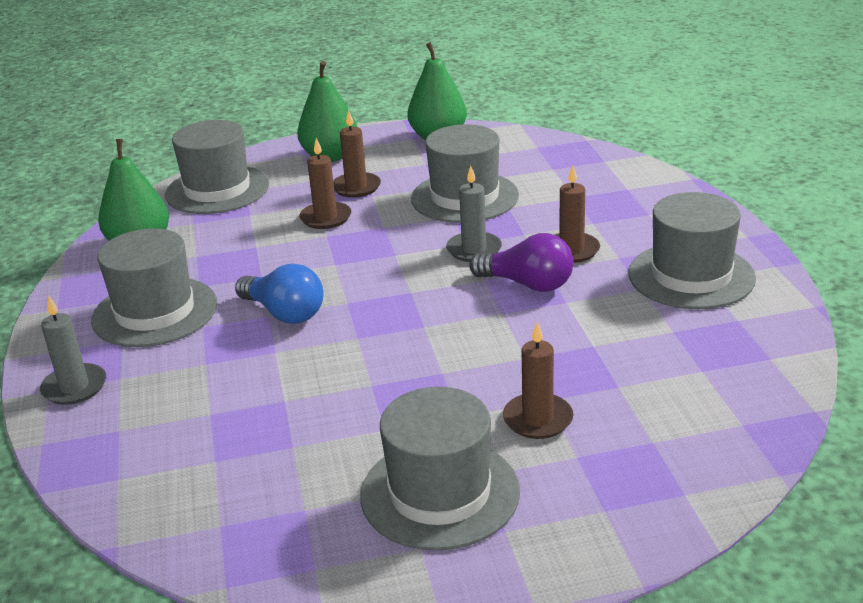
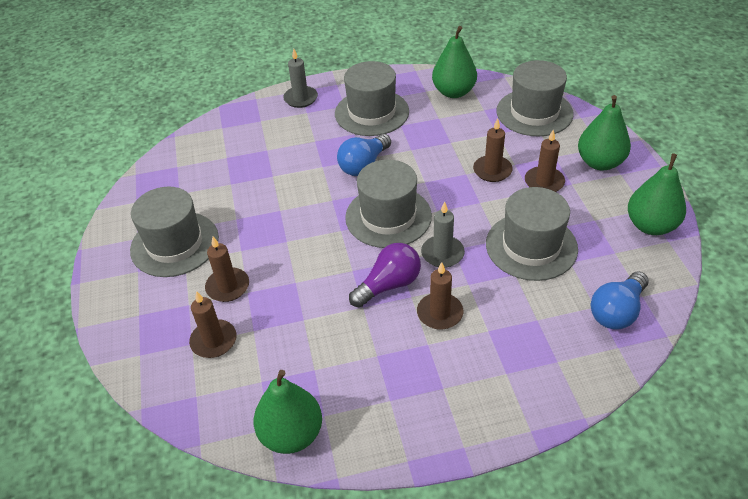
camera: 90 degrees right, 15 degrees up
purple light bulb [469,233,573,292] -> purple light bulb turned 150 degrees counterclockwise [349,243,421,308]
grey hat [629,192,756,309] -> grey hat moved to [345,160,432,248]
none -> brown candle [189,291,237,358]
none -> green pear [253,370,322,454]
none -> blue light bulb [591,272,649,330]

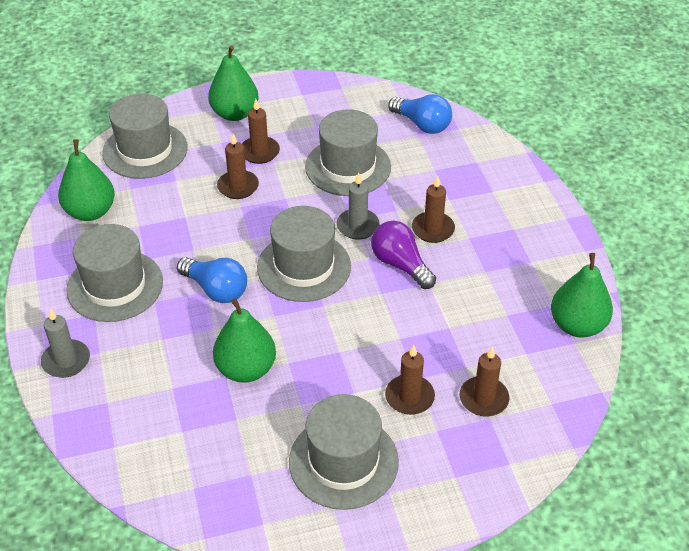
camera: 95 degrees left, 0 degrees up
green pear [628,153,686,235] -> green pear moved to [213,298,276,383]

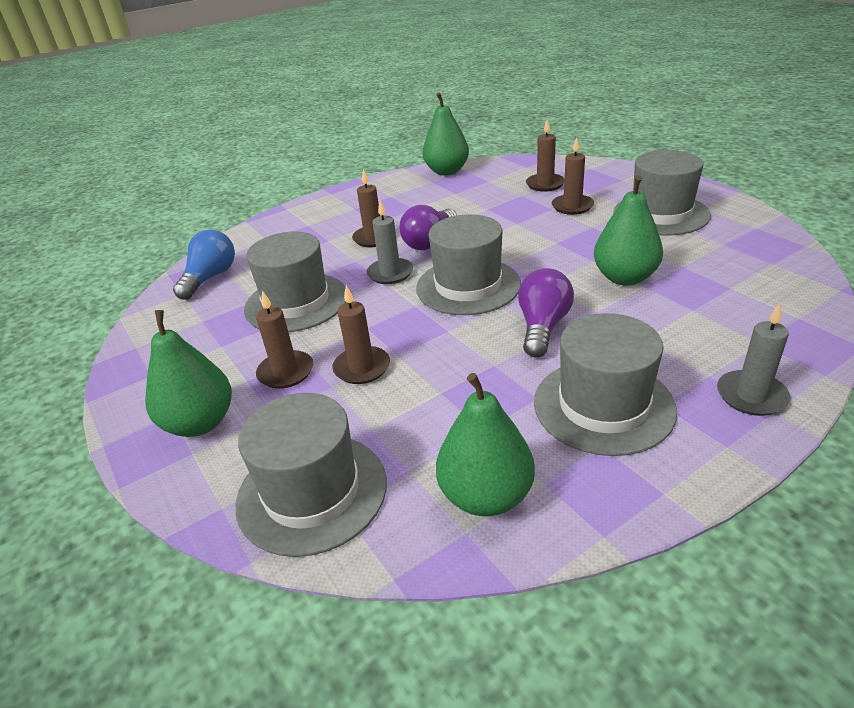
camera: 105 degrees left, 10 degrees down
blue light bulb [177,257,247,303] -> purple light bulb [518,268,574,357]

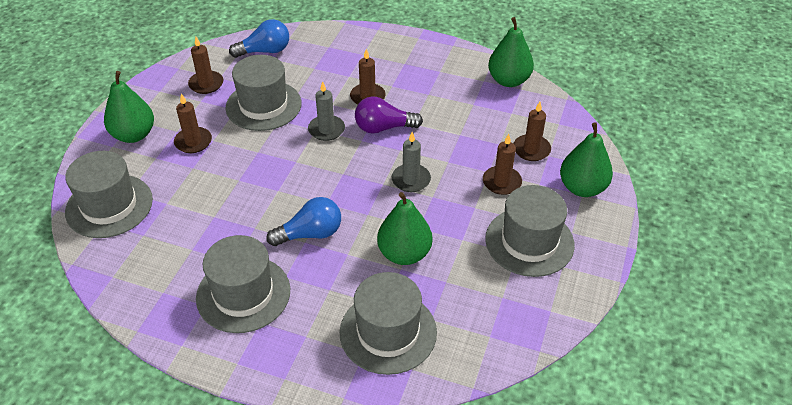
camera: 50 degrees right, 10 degrees up
brown candle [332,285,390,384] -> brown candle moved to [188,37,223,94]
grey hat [416,214,521,315] -> grey hat moved to [340,272,437,375]
green pear [436,373,535,516] -> green pear moved to [560,123,613,197]
purple light bulb [518,268,574,357] -> blue light bulb [266,197,341,246]
grey candle [717,303,790,416] -> grey candle moved to [392,132,431,192]

